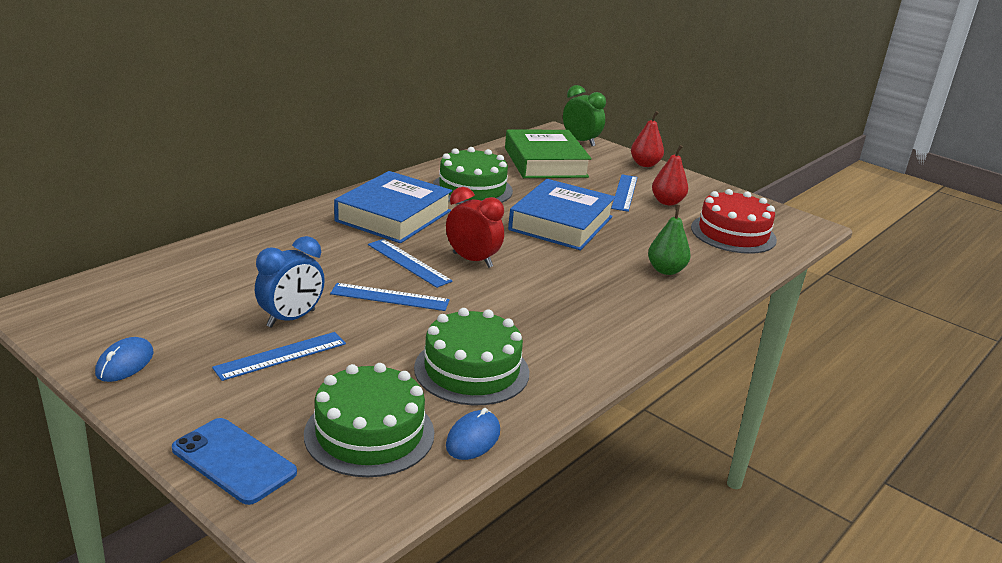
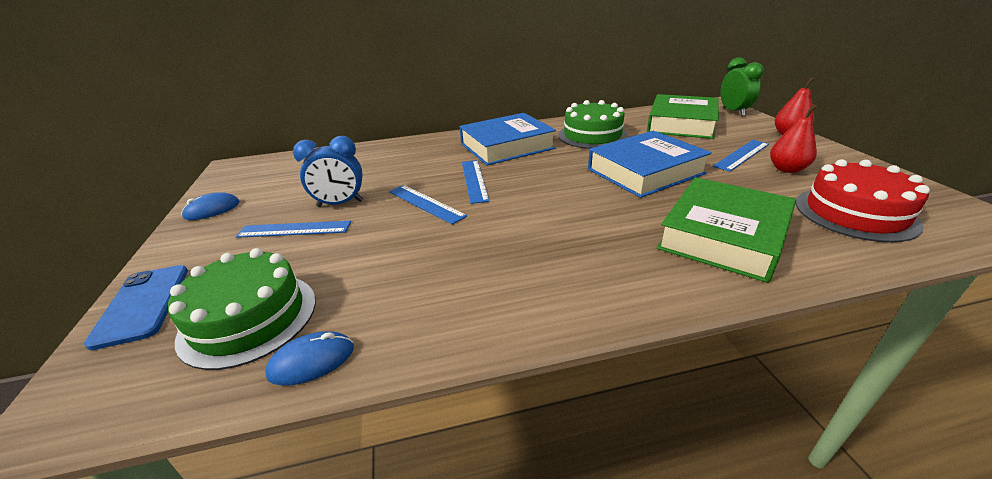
camera: 40 degrees right, 5 degrees up
green cake [414,308,529,405] -> none
red clock [446,187,504,268] -> none
green pear [648,205,691,275] -> green book [657,177,796,283]

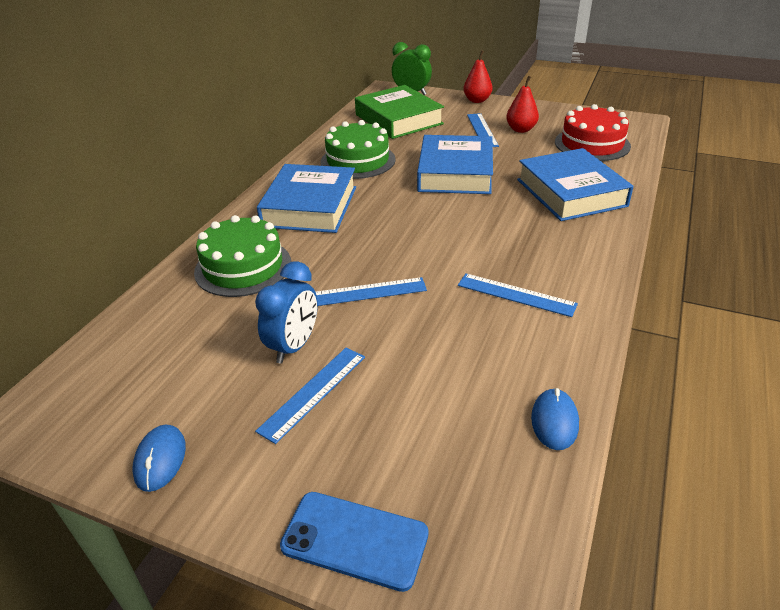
camera: 55 degrees left, 5 degrees up
green cake [168,248,316,370] -> green cake moved to [194,215,291,297]
blue ruler [462,160,489,204] -> blue ruler moved to [458,273,578,317]
green book [657,177,796,283] -> blue book [517,148,634,221]

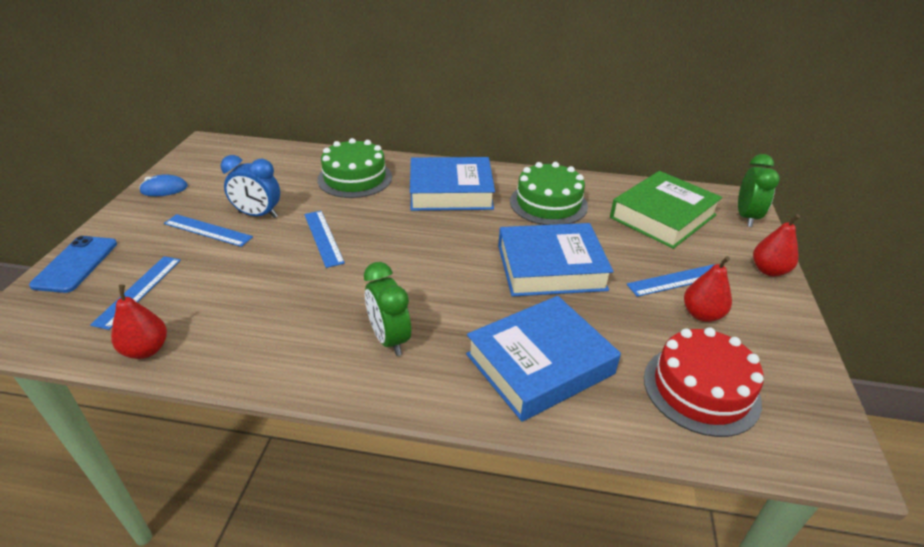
camera: 75 degrees right, 0 degrees up
blue ruler [458,273,578,317] -> blue ruler moved to [90,256,181,330]
blue mouse [531,388,579,450] -> red pear [111,284,167,359]
none -> green clock [364,262,411,356]

